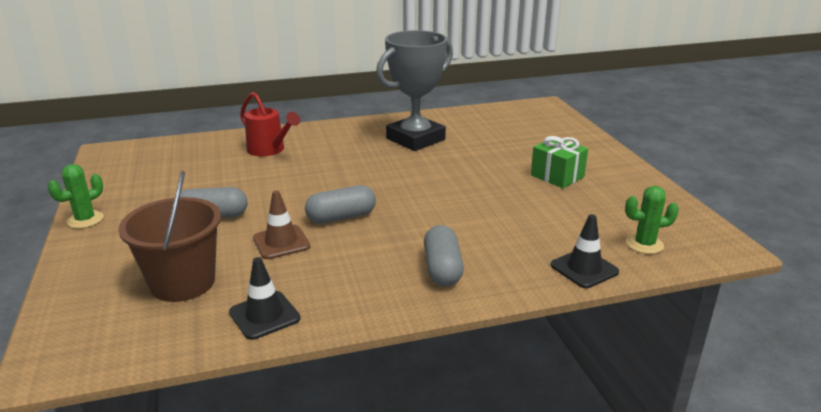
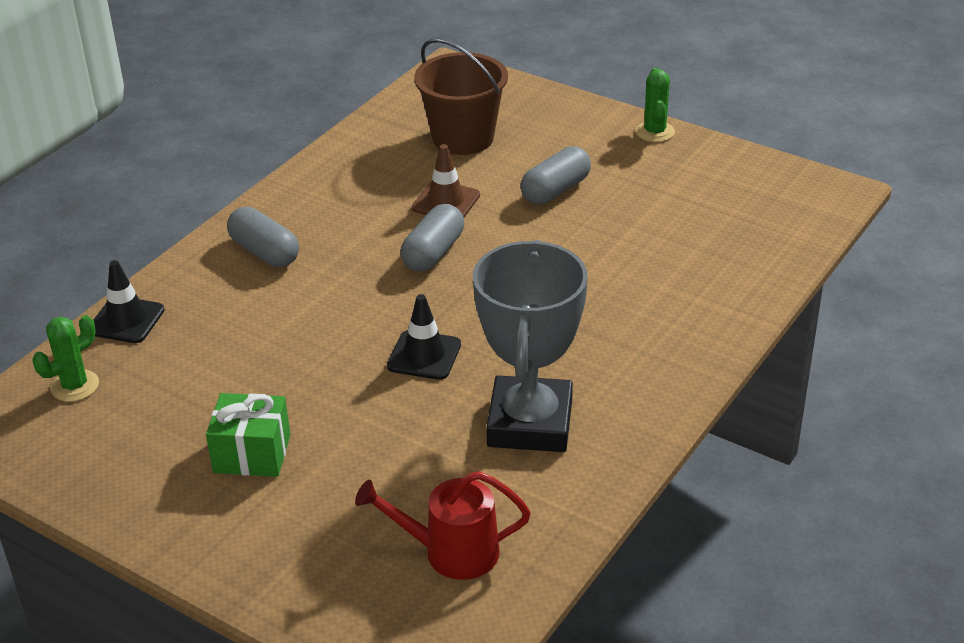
camera: 140 degrees right, 10 degrees up
black traffic cone [229,257,300,340] -> black traffic cone moved to [387,294,461,380]
red watering can [240,92,300,156] -> red watering can moved to [355,471,531,580]

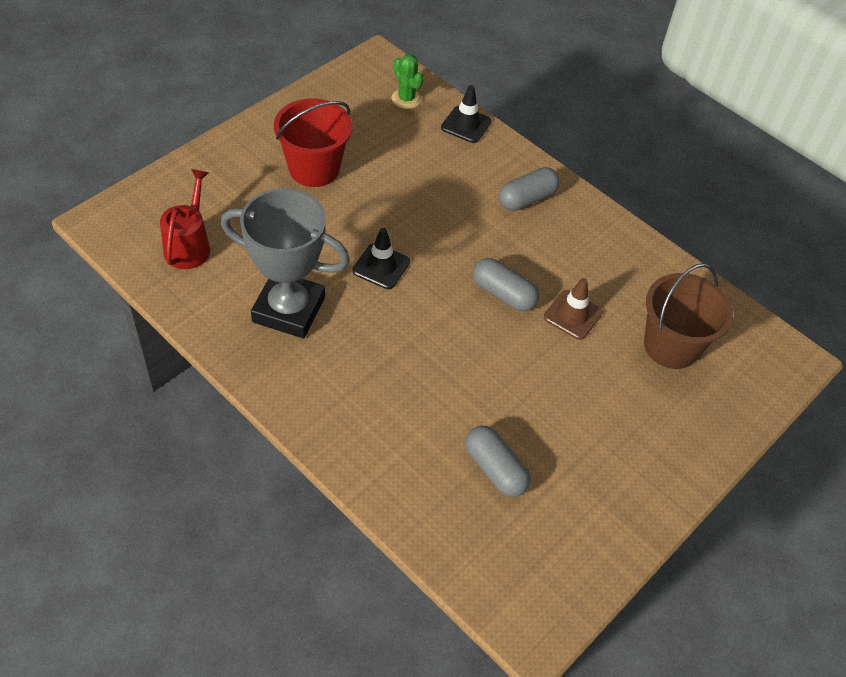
camera: 95 degrees right, 15 degrees up
green gift [206,393,290,477] -> red bucket [274,98,352,187]
grey capsule [521,146,591,204] -> grey capsule moved to [465,426,531,497]
green cactus [635,68,675,142] -> none

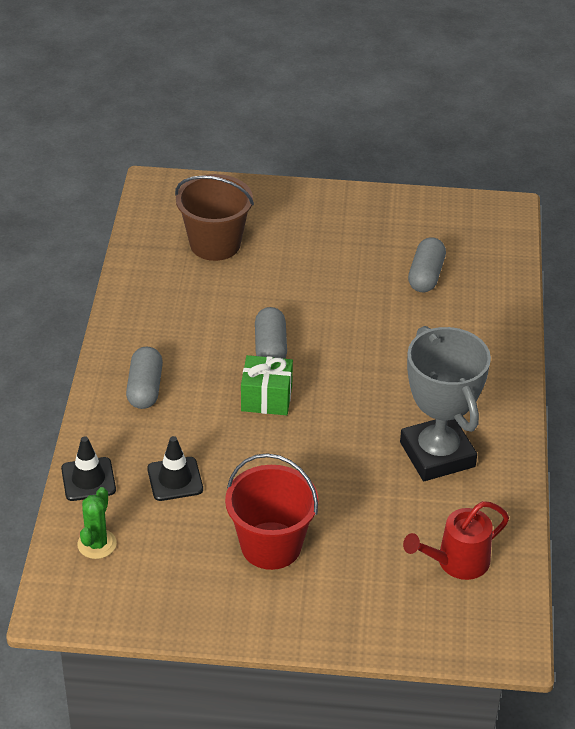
camera: 125 degrees left, 10 degrees down
black traffic cone [352,228,410,289] -> black traffic cone moved to [147,436,203,501]
grey capsule [499,167,560,211] -> grey capsule turned 75 degrees clockwise [126,347,163,409]
brown traffic cone [544,278,603,340] -> none
none -> green gift [241,355,293,415]

